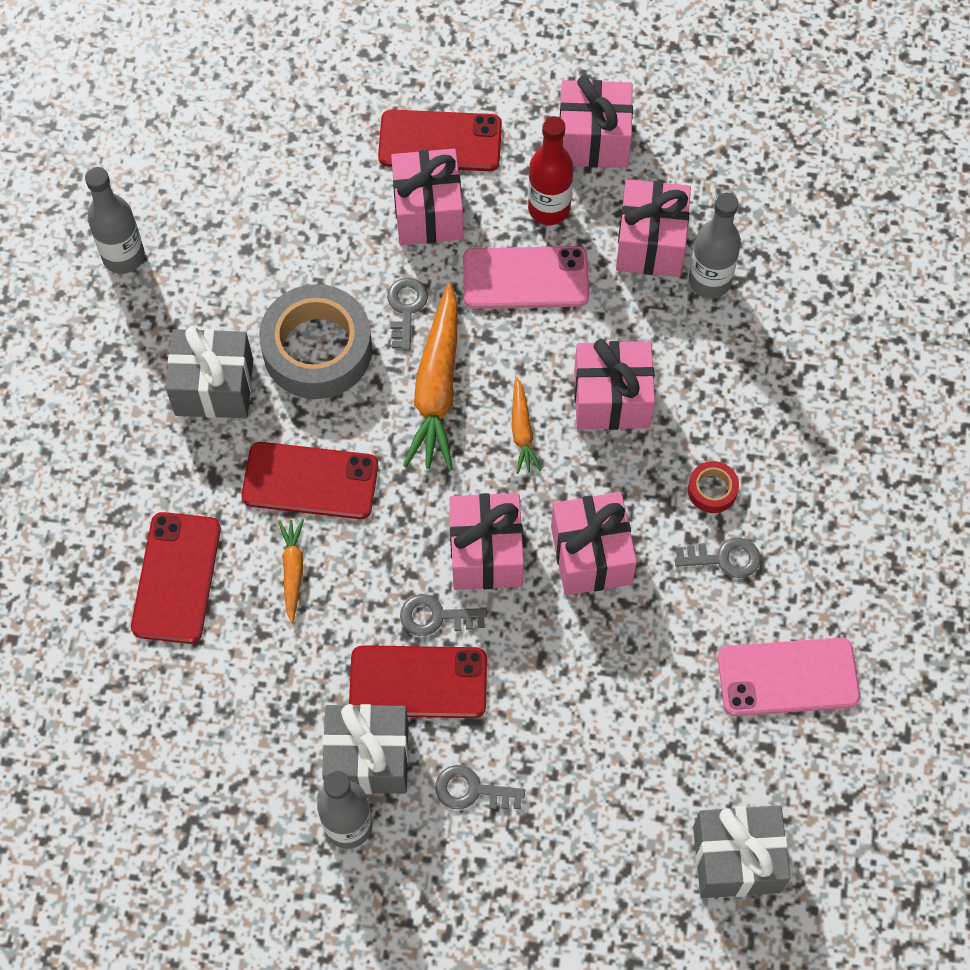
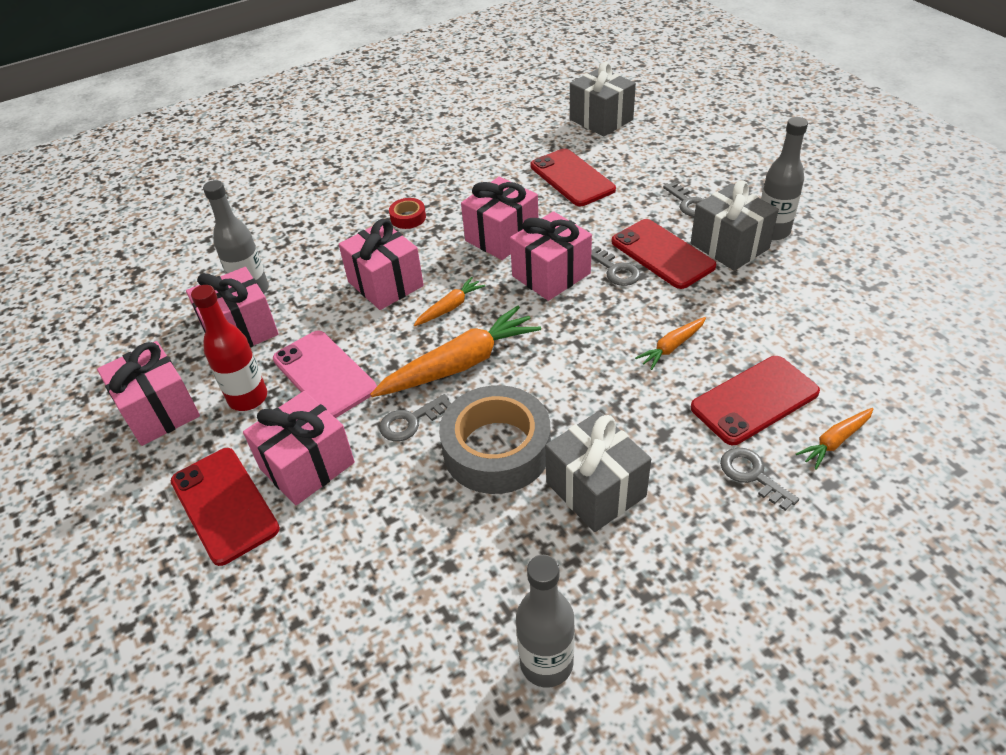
camera: 125 degrees left, 20 degrees down
red phone [241,442,378,519] -> red phone moved to [530,148,616,206]
grey key [675,538,760,578] -> grey key moved to [720,447,799,511]
pink phone [718,638,860,716] -> none
none -> orange carrot [796,408,873,470]

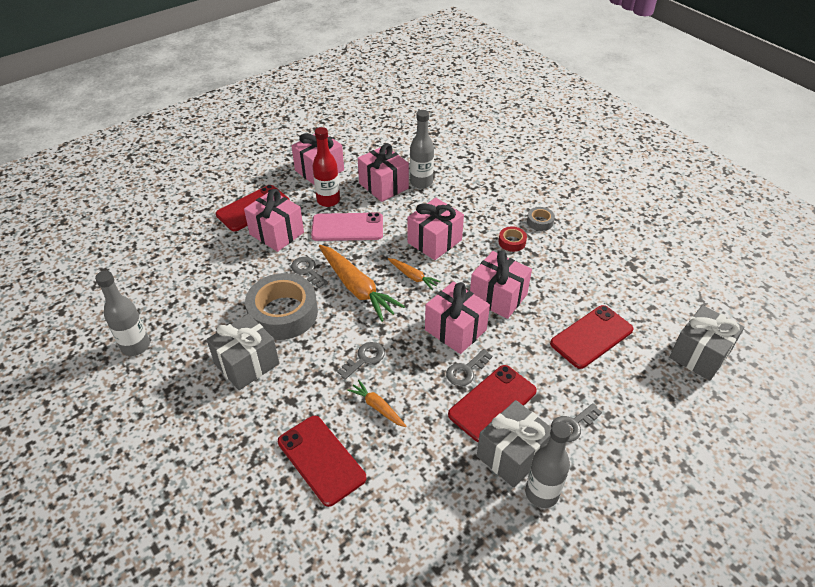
camera: 80 degrees right, 0 degrees up
pink phone [273,331,377,418] -> pink phone turned 45 degrees clockwise [311,213,383,241]
grey key [720,447,799,511] -> grey key moved to [337,342,385,380]
orange carrot [796,408,873,470] -> none
none -> grey tape [527,207,555,231]

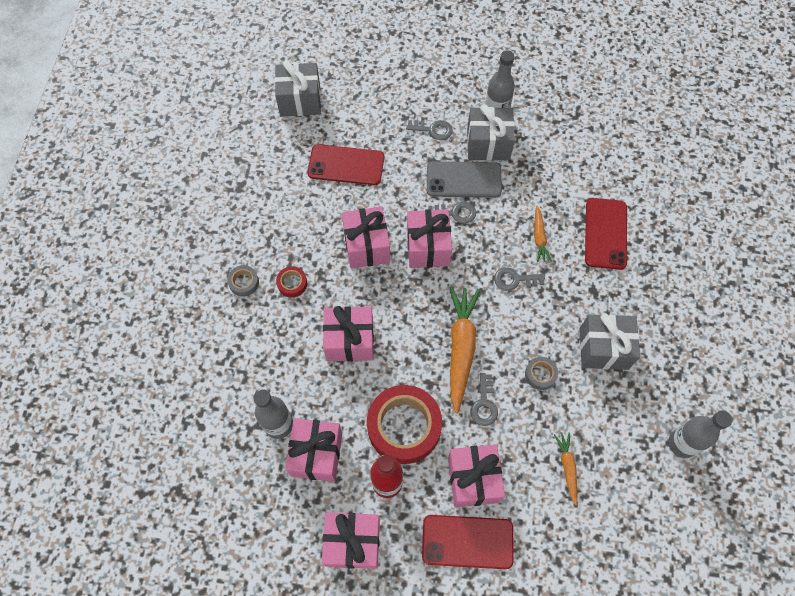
camera: 135 degrees left, 20 degrees up
grey tape [245,273,318,340] -> grey tape [525,357,558,390], size x0.44
pink phone [311,213,383,241] -> red tape [367,385,442,464]
orange carrot [388,258,441,290] -> orange carrot moved to [554,432,577,506]
red phone [448,365,537,442] -> grey phone [427,161,502,198]

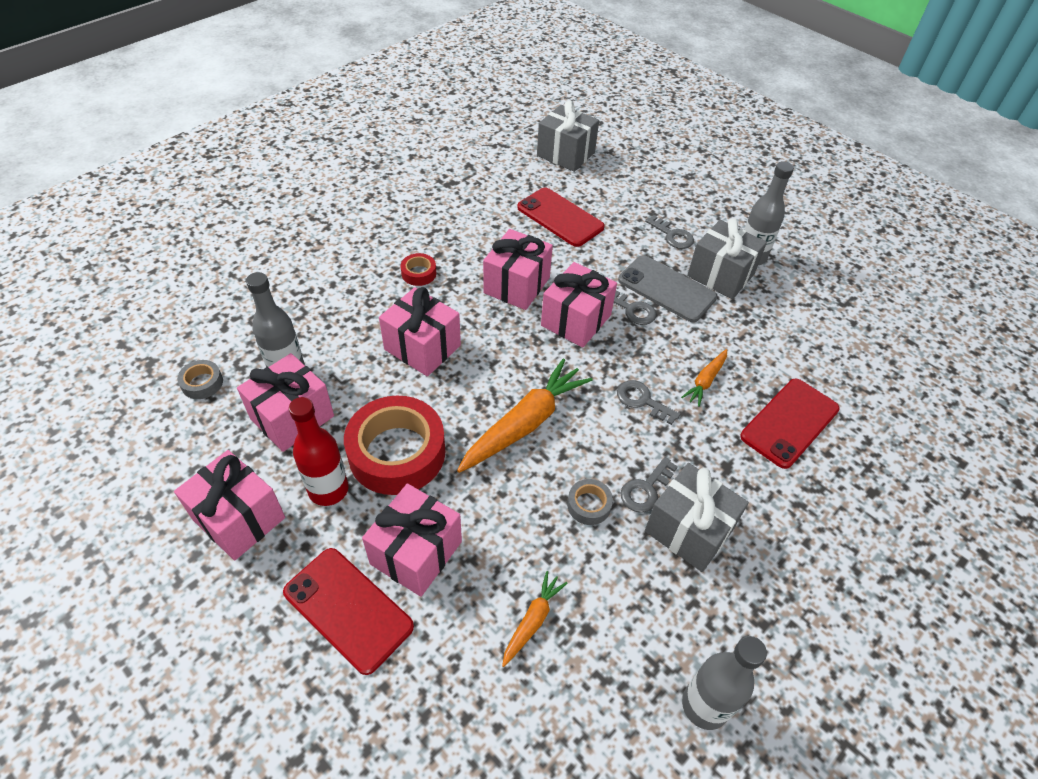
camera: 35 degrees right, 15 degrees down
grey tape [227,265,259,297] -> grey tape moved to [177,360,223,399]
grey key [471,373,498,426] -> grey key moved to [620,457,678,513]

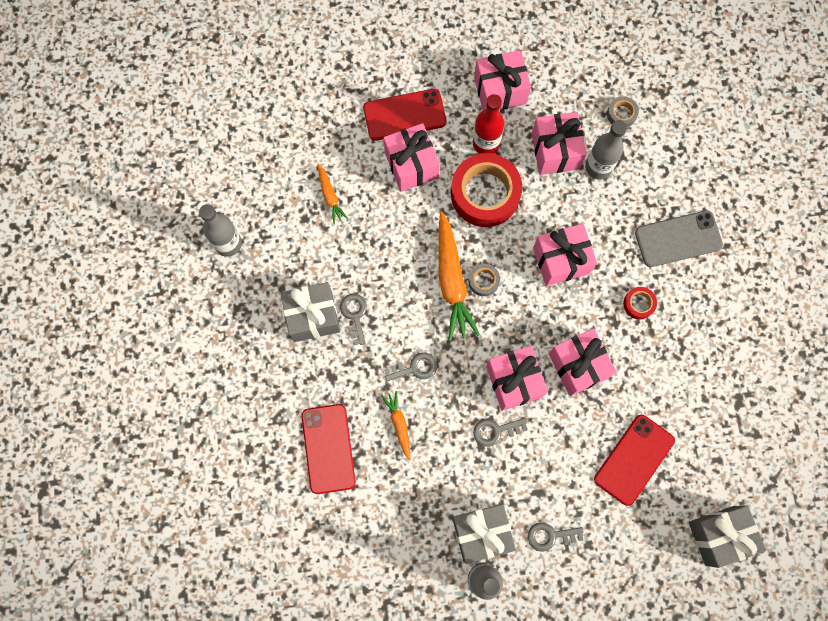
camera: 130 degrees right, 25 degrees up
red phone [517,187,605,247] -> red phone turned 45 degrees counterclockwise [594,415,675,506]
grey tape [567,479,613,525] -> grey tape moved to [468,264,500,296]
grey phone [618,255,717,322] -> grey phone moved to [635,210,723,267]

